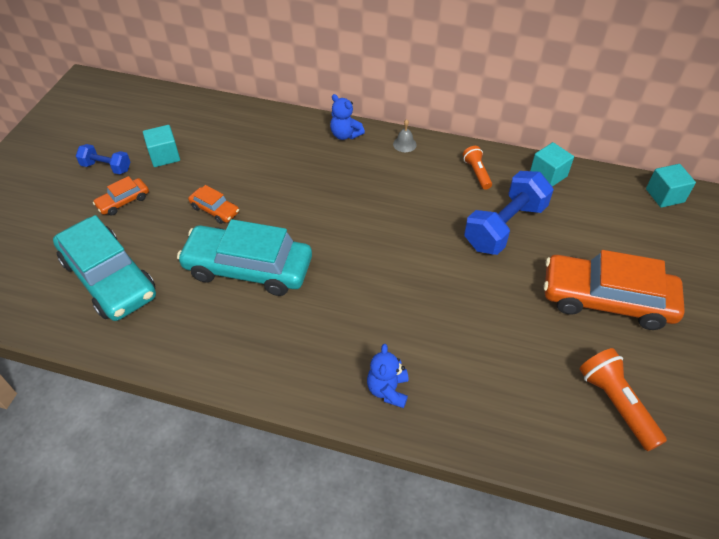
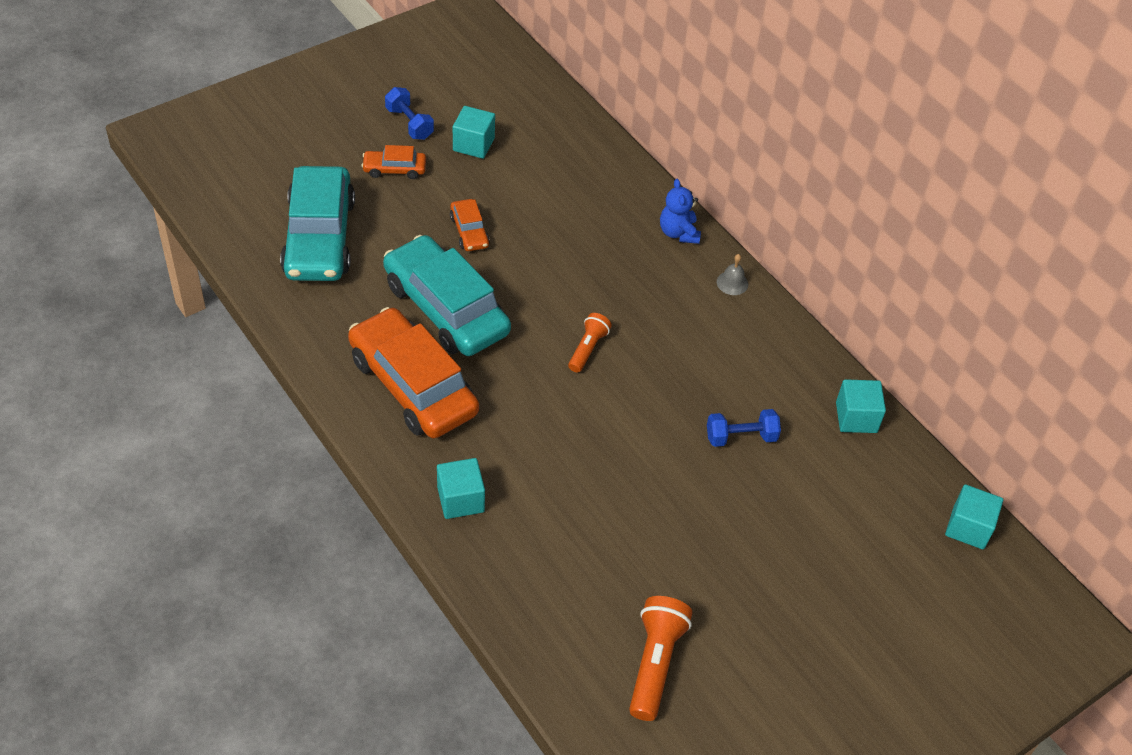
camera: 35 degrees right, 0 degrees up
blue teddy bear [367,344,409,408] -> turquoise cube [437,458,485,519]
orange flashlight [463,146,492,190] -> orange flashlight moved to [568,313,612,373]
blue dumbbell [464,171,554,255] -> blue dumbbell [707,409,781,447], size x0.54
orange car [544,250,685,330] -> orange car moved to [348,307,479,438]

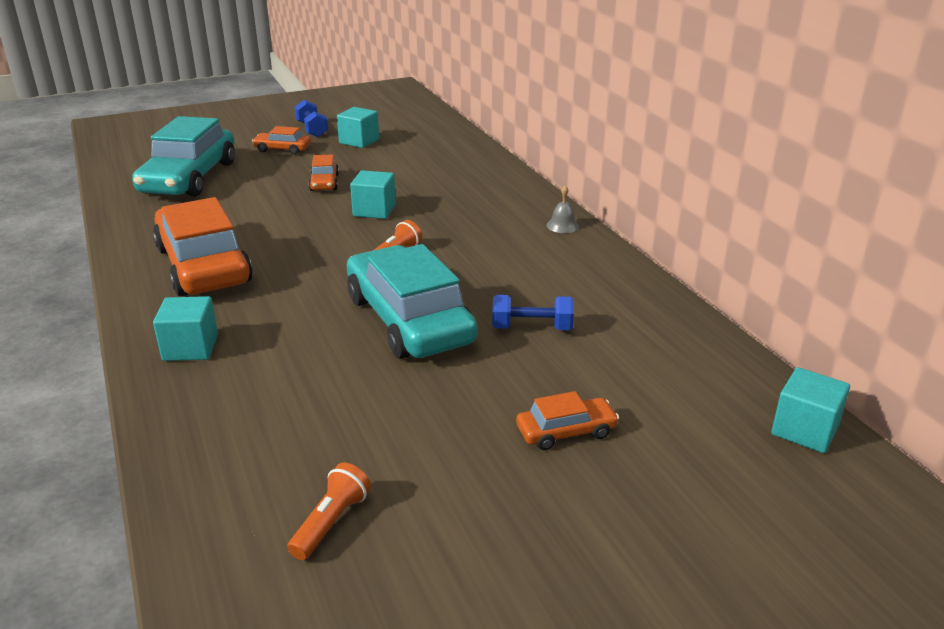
camera: 15 degrees right, 20 degrees down
turquoise car [383,235,511,356] -> turquoise car moved to [347,244,478,359]
orange flashlight [629,596,692,721] -> orange flashlight [287,462,371,560], size x0.62
blue teddy bear [660,179,701,244] -> none
turquoise cube [836,379,886,433] -> turquoise cube moved to [350,170,396,219]
none -> orange car [516,391,619,450]

